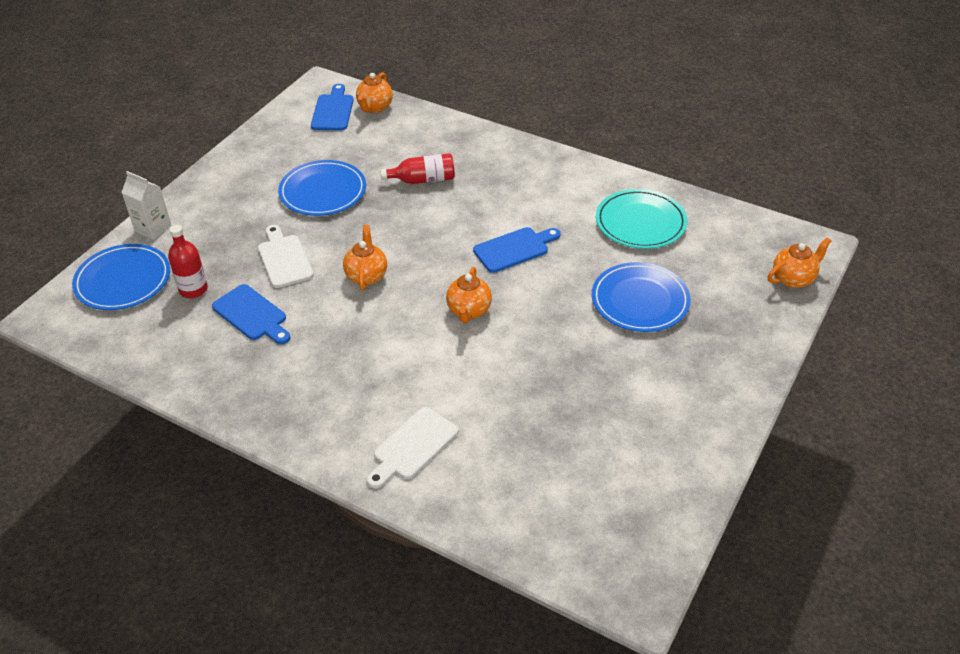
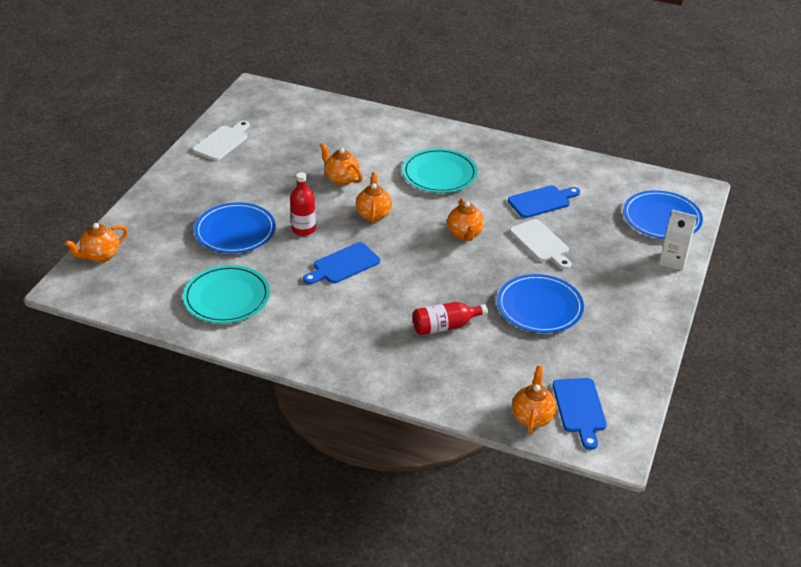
camera: 170 degrees right, 5 degrees down
red bottle [168,225,208,298] -> red bottle moved to [290,172,316,236]
blue cutting board [212,284,290,344] -> blue cutting board turned 120 degrees clockwise [508,185,580,218]
white cutting board [366,407,458,489] -> white cutting board moved to [192,121,250,161]
none -> orange teapot [320,142,363,186]
none -> turquoise plate [402,148,478,193]

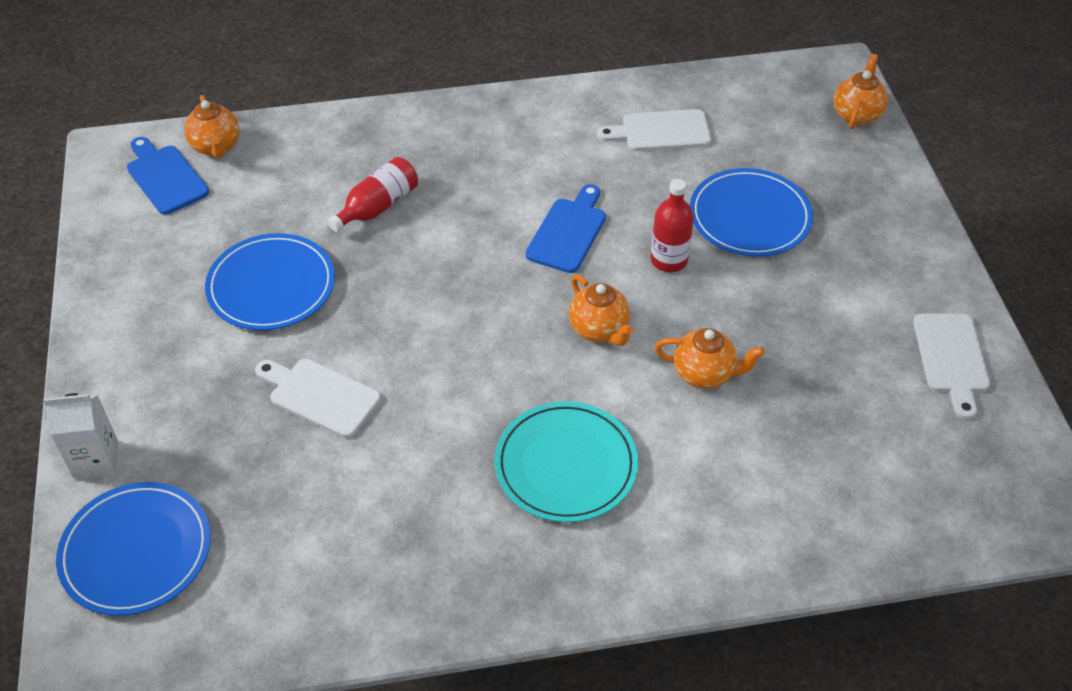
camera: 150 degrees right, 10 degrees up
turquoise plate [183,265,270,323] -> white cutting board [597,109,711,151]
orange teapot [447,198,484,241] -> none
blue cutting board [508,185,580,218] -> none

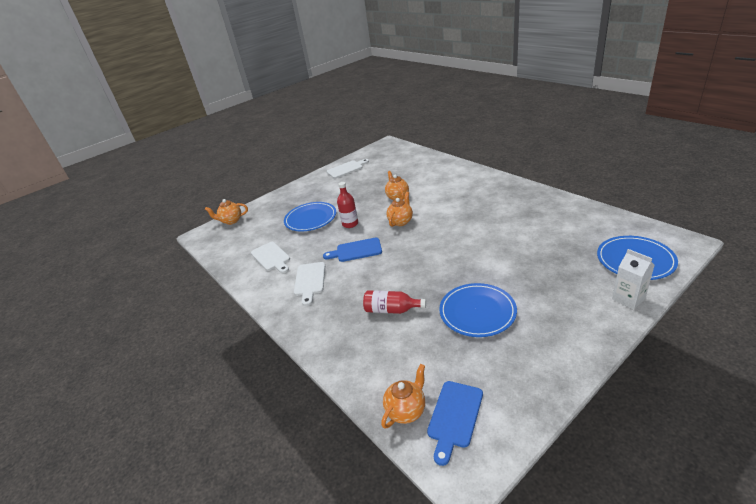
camera: 115 degrees left, 15 degrees down
white cutting board [255,359,381,438] -> white cutting board moved to [294,262,325,306]
turquoise plate [495,401,638,522] -> none

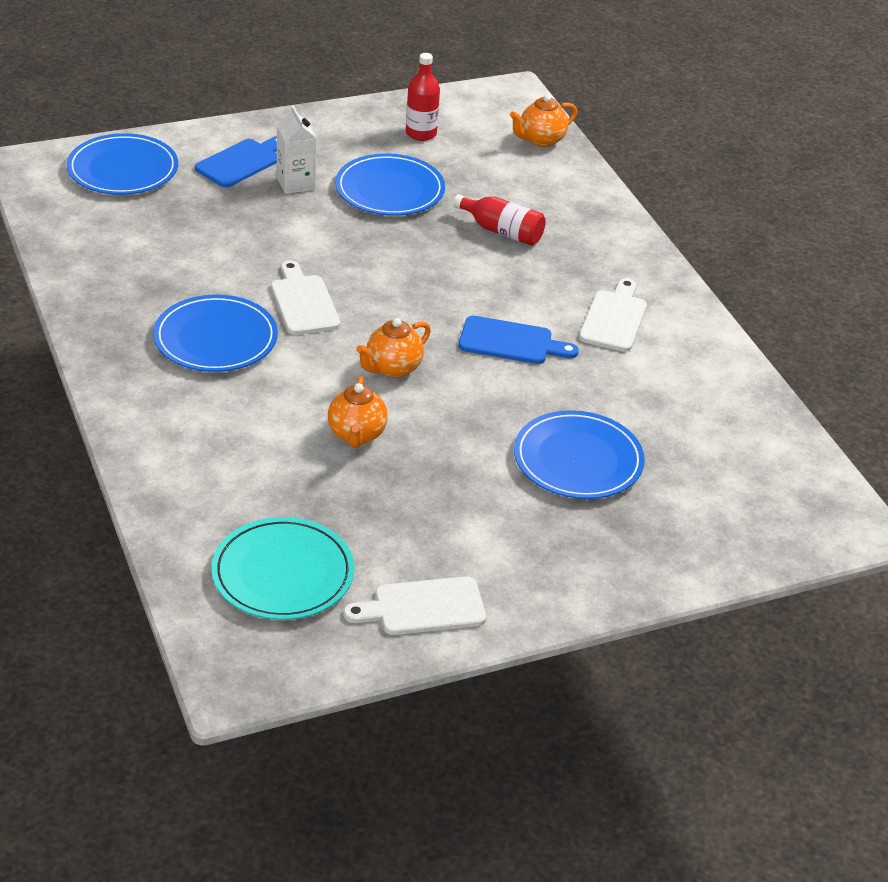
camera: 170 degrees left, 5 degrees up
orange teapot [205,199,248,225] -> none
white cutting board [251,242,290,273] -> white cutting board moved to [271,261,340,335]
red bottle [337,182,358,228] -> red bottle moved to [406,53,440,141]
blue cutting board [427,381,483,466] -> blue cutting board moved to [195,136,277,187]
white carton [612,249,655,310] -> white carton moved to [277,105,317,194]
none -> blue plate [153,295,278,372]
none -> turquoise plate [211,517,355,620]

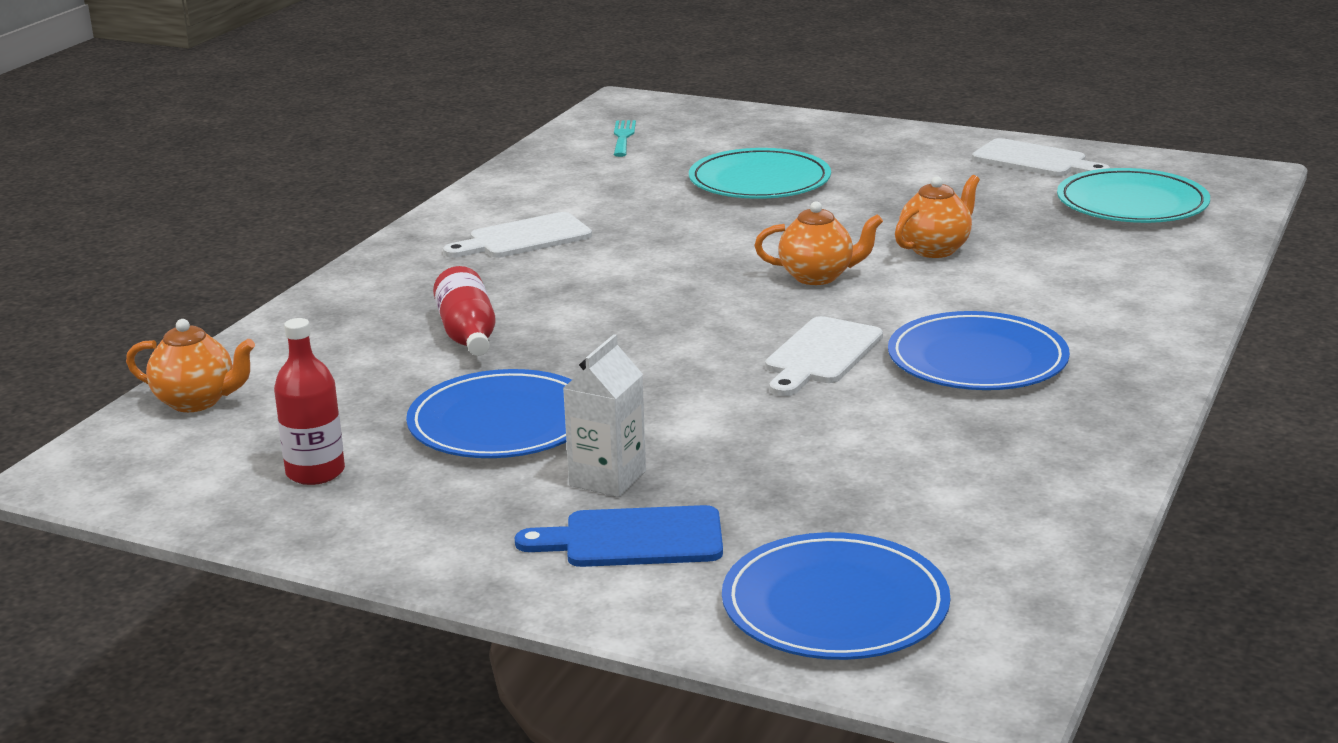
camera: 130 degrees left, 15 degrees down
blue cutting board [458,316,579,364] -> none
blue plate [514,410,645,499] -> turquoise plate [689,148,831,199]
none -> turquoise fork [614,120,636,157]

